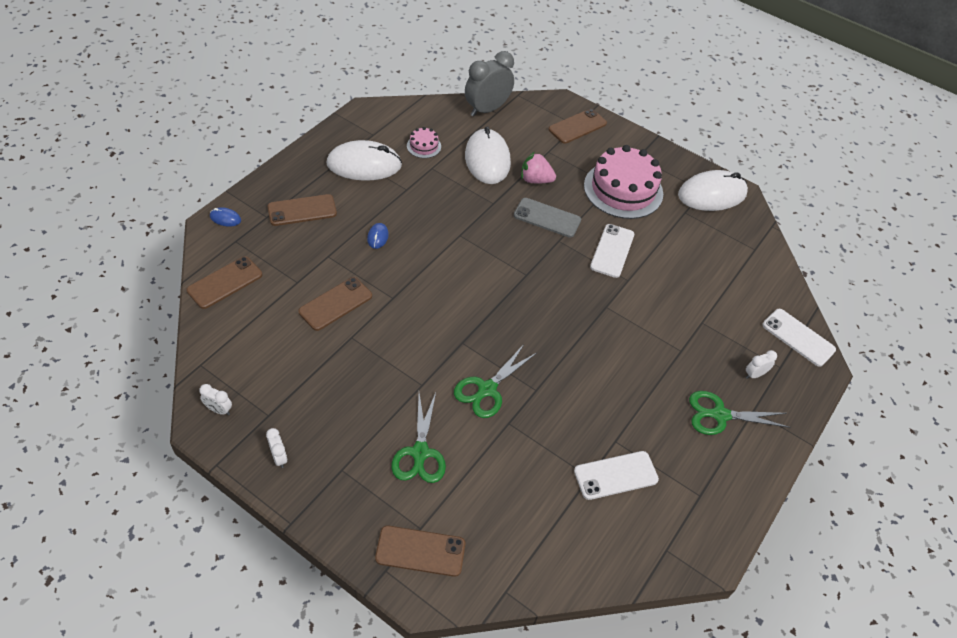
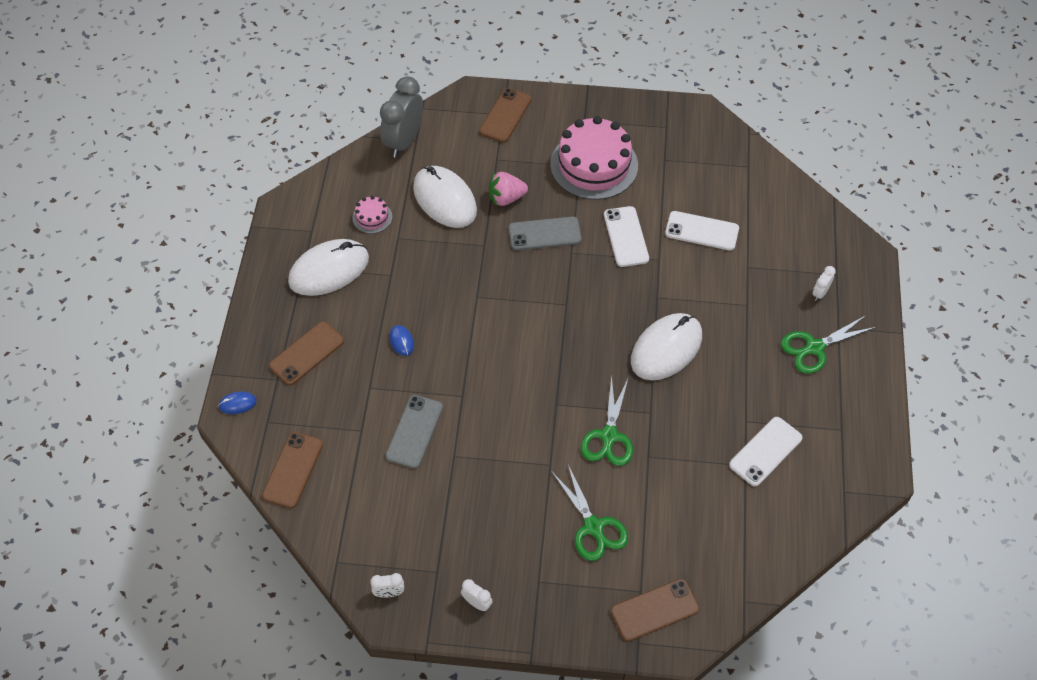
camera: 25 degrees left, 5 degrees up
brown phone [298,277,372,331] -> grey phone [385,395,443,469]
white mouse [678,170,748,211] -> white mouse moved to [631,313,702,380]
white phone [762,309,836,367] -> white phone moved to [665,211,739,251]

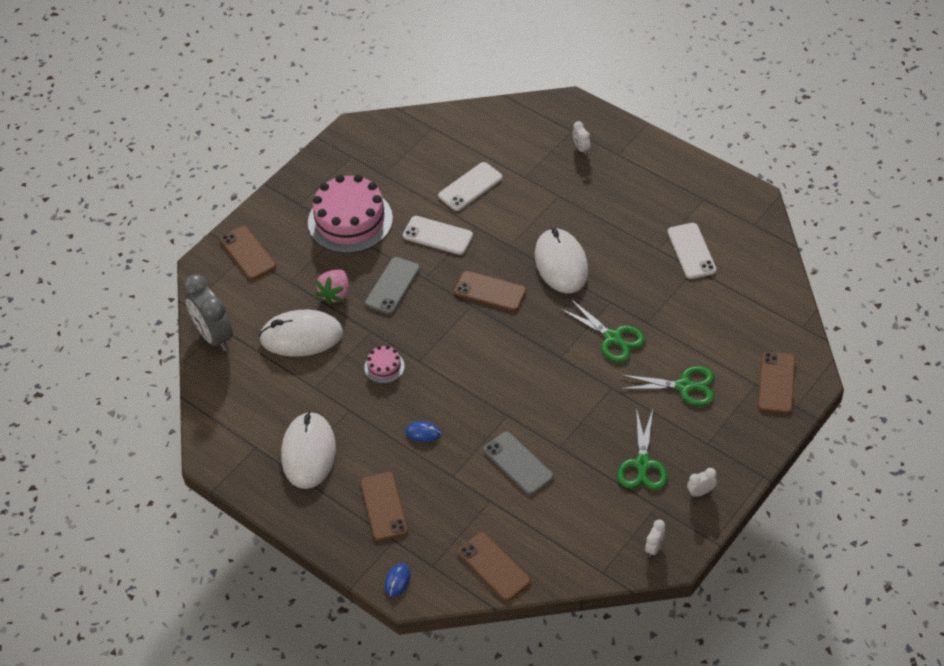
camera: 55 degrees left, 5 degrees down
pink cake [352,196,392,234] -> pink cake moved to [364,345,405,384]
green scissors [781,315,876,374] -> green scissors moved to [617,408,668,490]
none -> brown phone [454,271,526,311]

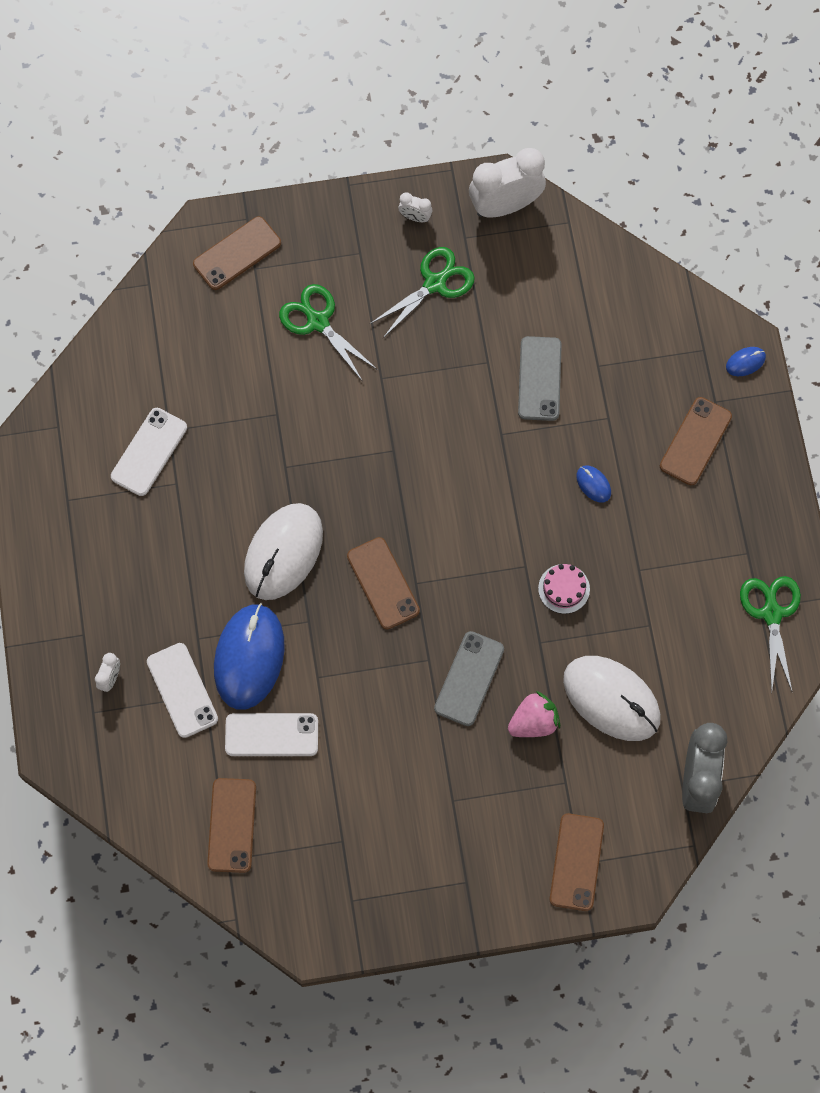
camera: 140 degrees left, 20 degrees up
white mouse [281,411,336,489] -> none
pink cake [308,174,393,253] -> none
grey phone [365,257,420,315] -> grey phone turned 45 degrees counterclockwise [434,631,504,726]
white phone [403,216,473,255] -> white phone moved to [147,643,218,738]
brown phone [458,532,531,601] -> brown phone moved to [207,778,256,873]
green scissors [560,299,645,362] -> green scissors moved to [740,576,801,692]
white clock [645,520,665,557] -> white clock [469,148,546,218], size x2.25
none -> blue mouse [214,603,285,710]

